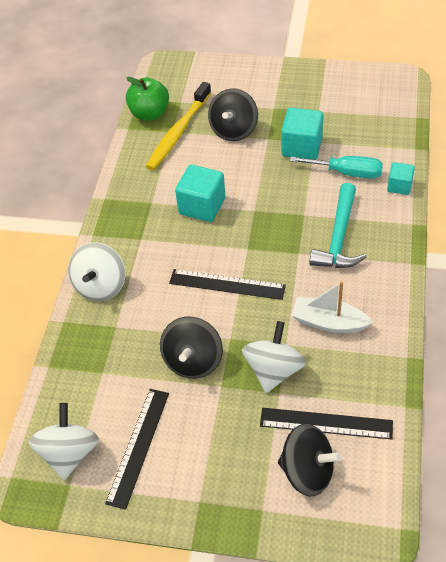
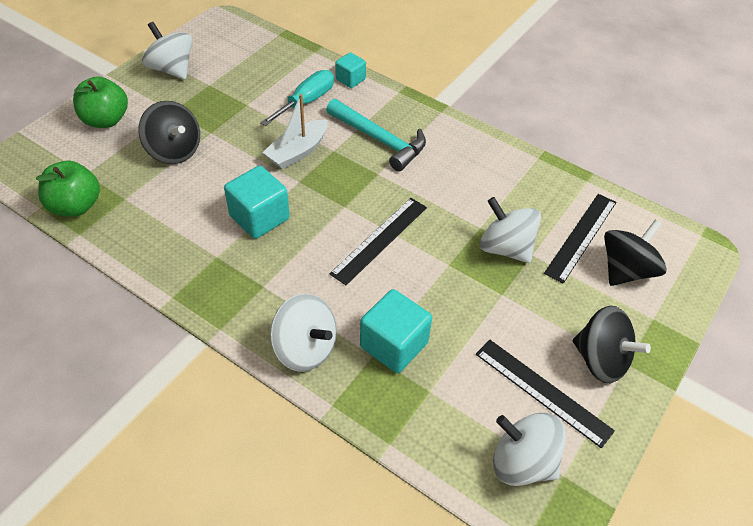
camera: 70 degrees left, 0 degrees up
yellow toothbrush [145,82,211,170] -> none
black spinning top [160,316,223,379] -> black spinning top moved to [573,306,651,383]
turquoise cube [281,108,324,160] -> turquoise cube moved to [360,289,432,373]
white boat [291,281,373,333] -> white boat moved to [262,94,328,170]
none -> green apple [73,76,128,128]
none -> white spinning top [142,22,193,79]

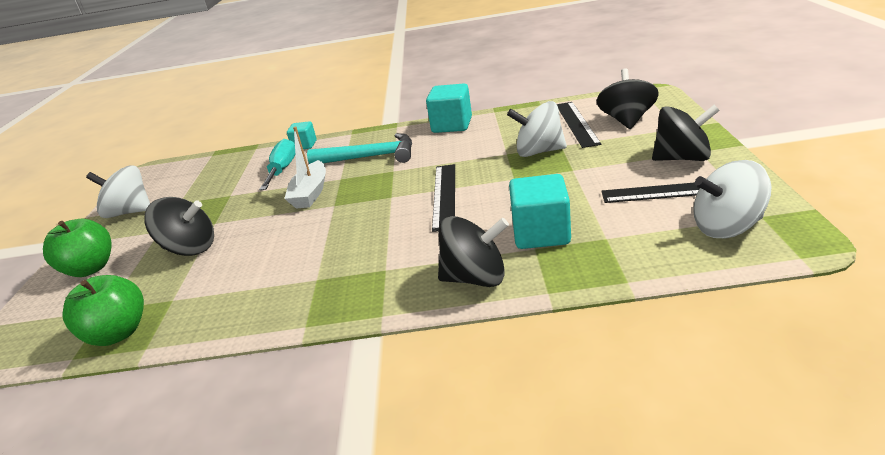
camera: 30 degrees left, 20 degrees down
turquoise cube [224,166,290,239] -> turquoise cube moved to [426,83,472,133]
white spinning top [270,294,337,372] -> black spinning top [438,216,509,287]

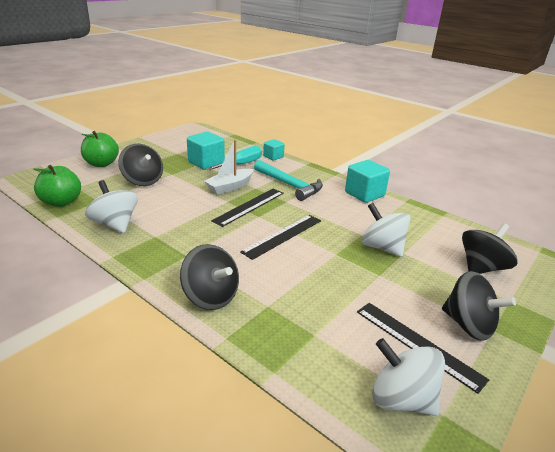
camera: 35 degrees right, 0 degrees up
white spinning top [86,165,150,218] -> white spinning top moved to [85,180,138,233]
turquoise cube [509,174,571,249] -> turquoise cube moved to [187,132,225,170]
black ruler [557,102,601,148] -> black ruler moved to [211,189,284,227]

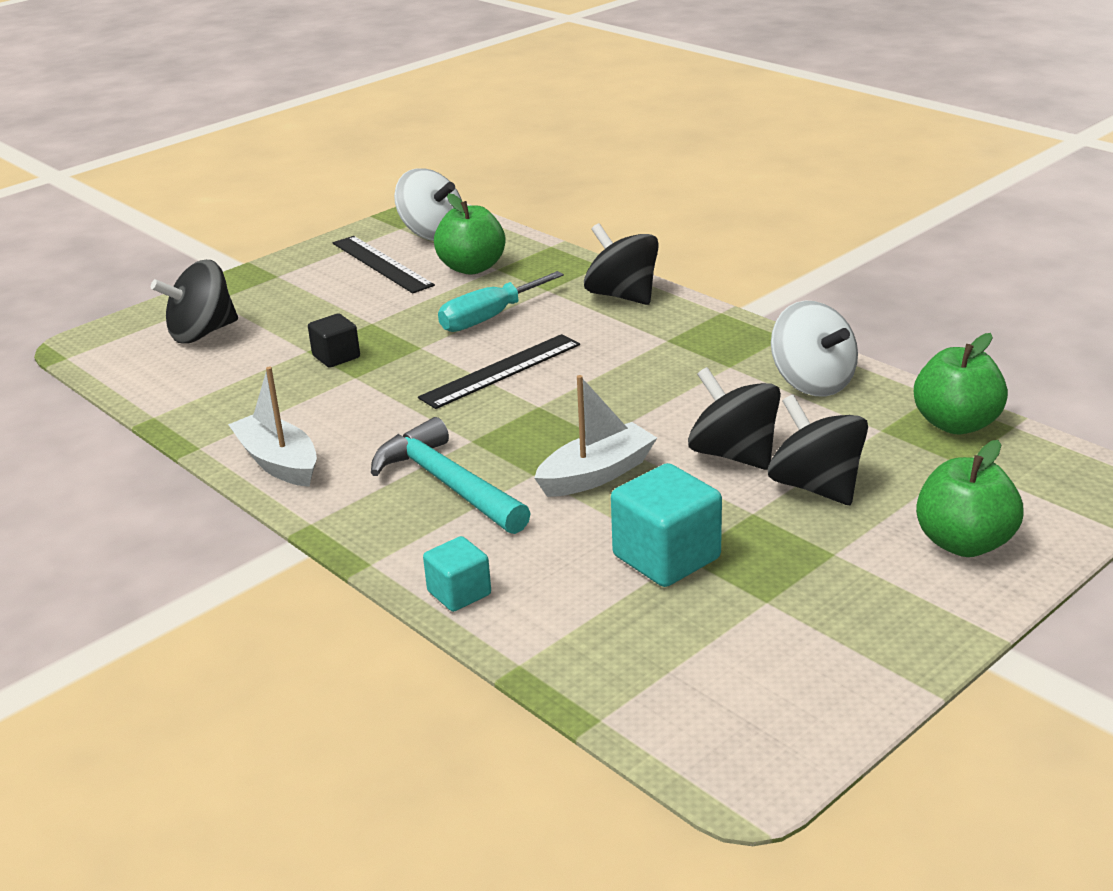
camera: 170 degrees left, 0 degrees up
turquoise screwdriver [206,146,262,170] -> turquoise screwdriver moved to [438,271,564,332]
black ruler [211,189,284,227] -> none
turquoise cube [345,160,390,203] -> white boat [228,366,317,487]
white spinning top [361,203,411,257] -> black cube [308,314,360,367]
black spinning top [442,271,516,341] -> black spinning top moved to [688,367,781,470]
none -> green apple [434,193,506,275]

